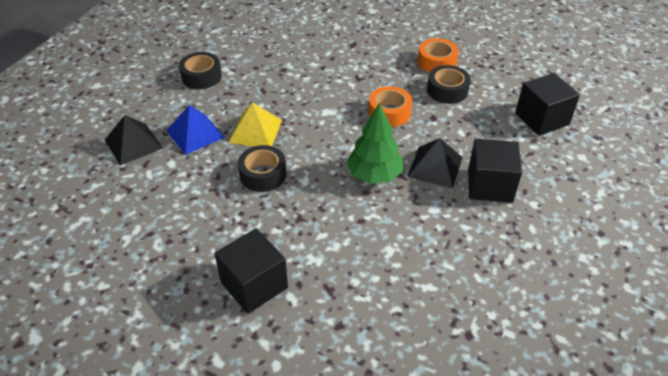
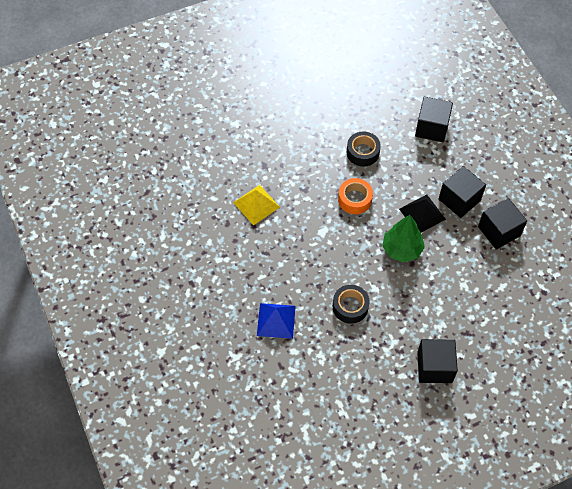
camera: 50 degrees left, 15 degrees up
black pyramid [105,115,163,166] -> none
black tape [179,52,222,89] -> none
yellow pyramid [228,102,282,146] -> yellow pyramid moved to [233,185,280,225]
orange tape [418,38,459,73] -> none
none -> black cube [478,198,527,250]

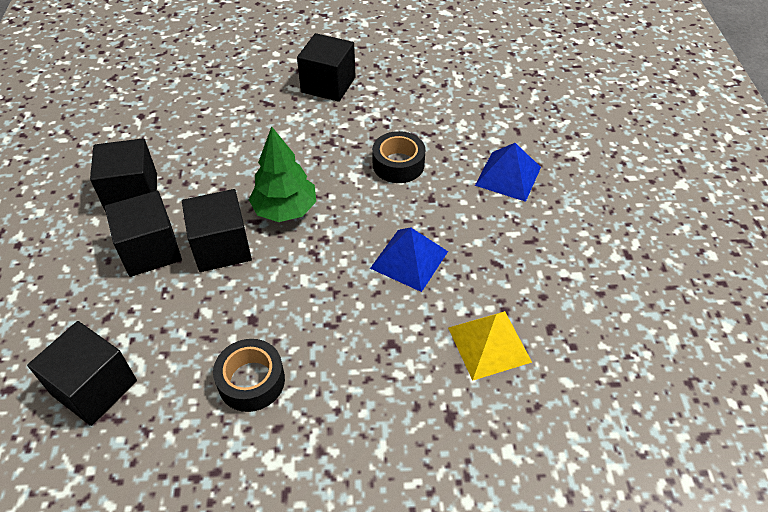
camera: 160 degrees left, 10 degrees down
orange tape [338,178,373,214] -> none
black pyramid [399,195,446,233] -> black cube [182,189,252,272]
none -> blue pyramid [370,227,448,292]

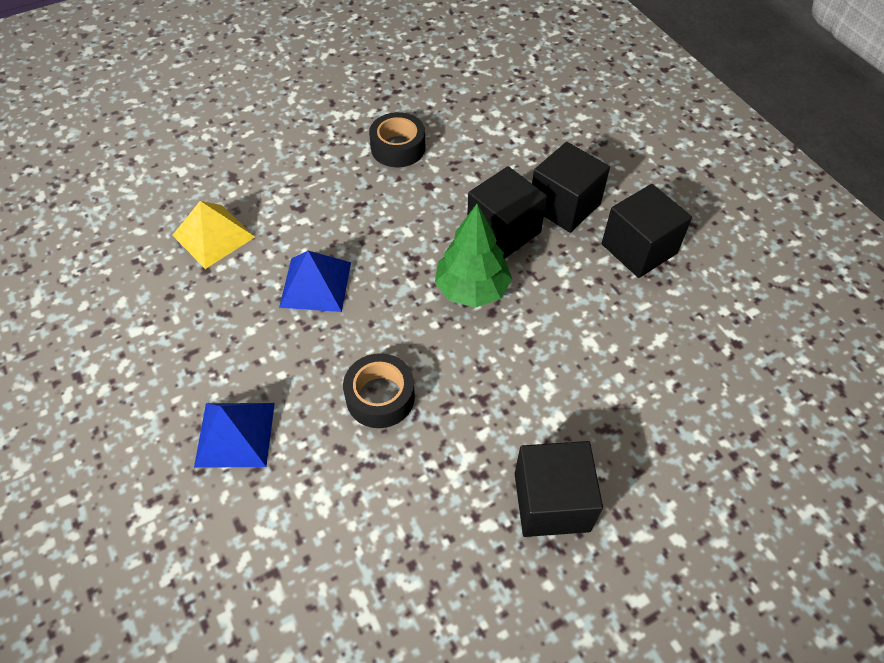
camera: 155 degrees right, 5 degrees up
black cube [27,321,137,426] -> none

